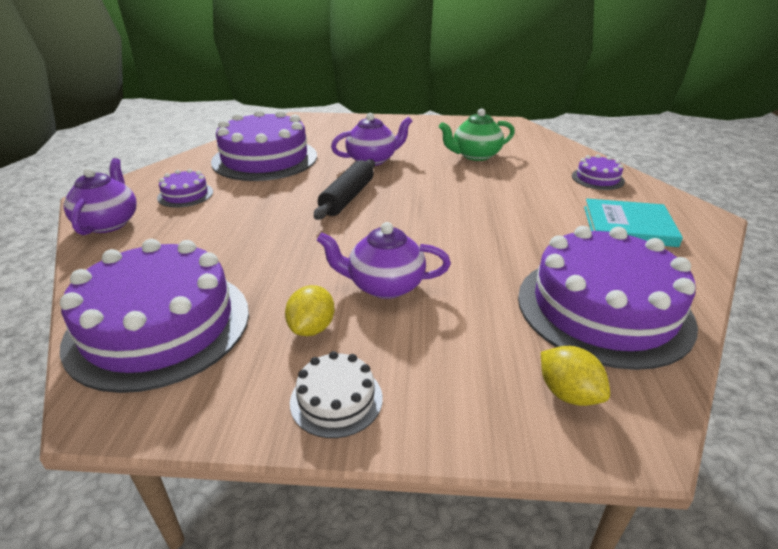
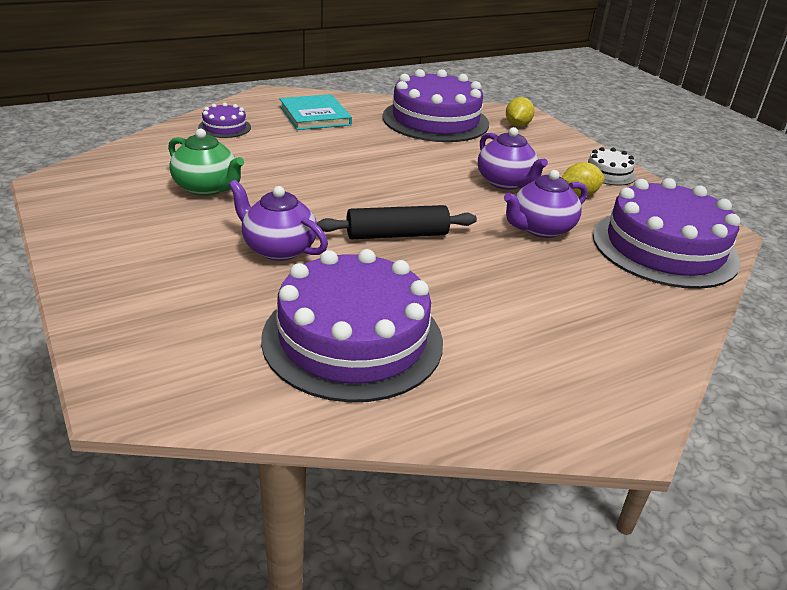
camera: 125 degrees left, 0 degrees up
purple teapot [64,158,137,235] -> purple teapot moved to [504,170,587,238]
purple cake [157,169,213,208] -> none

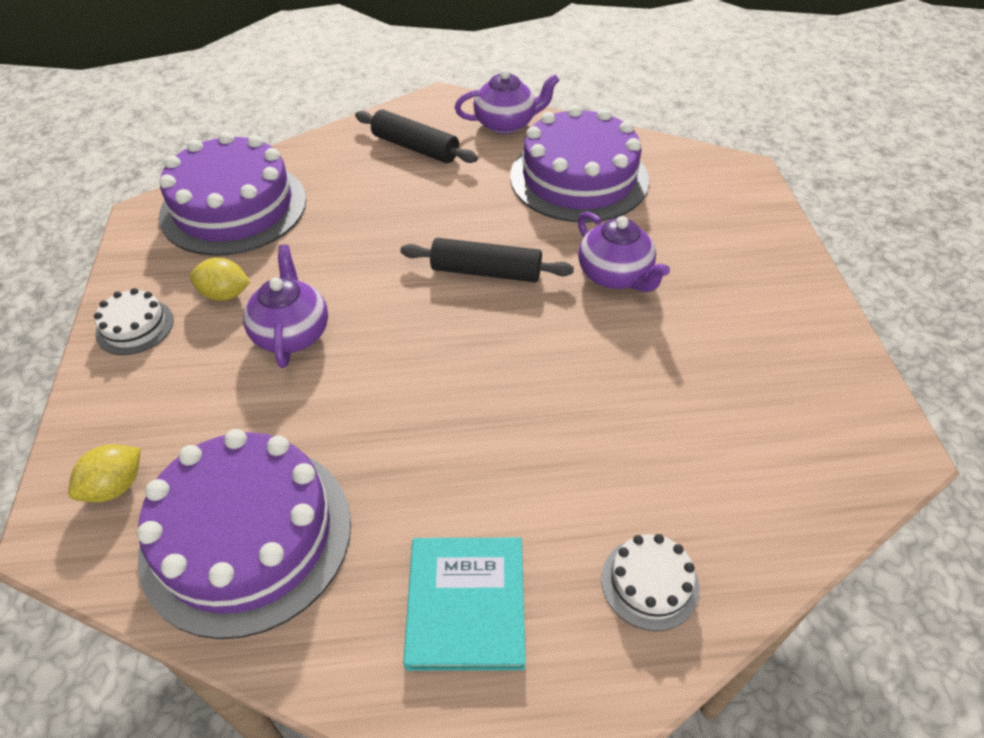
camera: 155 degrees left, 15 degrees up
green teapot [168,129,244,196] -> none
purple cake [198,103,251,138] -> white cake [601,534,700,631]
purple teapot [504,170,587,238] -> purple teapot moved to [455,69,560,134]
none -> black rolling pin [355,110,478,163]

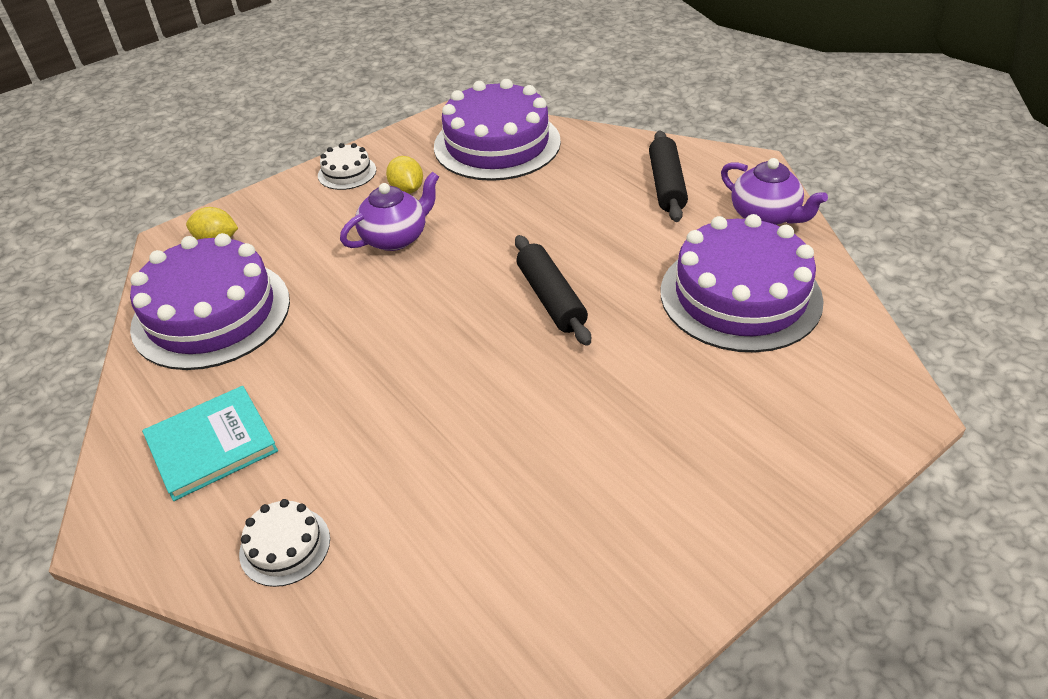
camera: 60 degrees right, 5 degrees down
purple teapot [578,212,670,292] -> none

